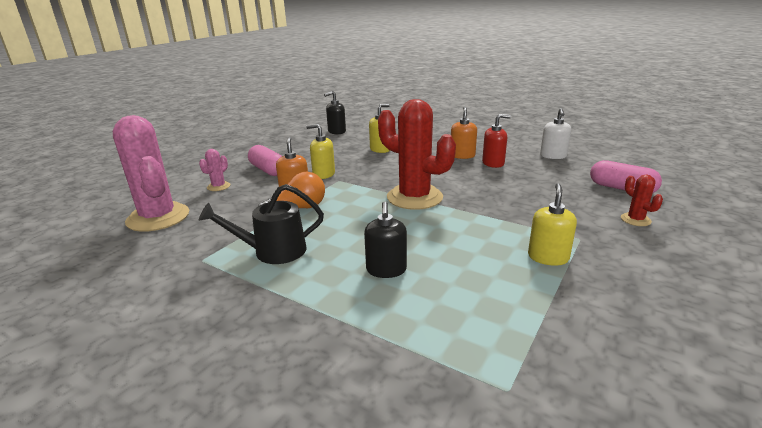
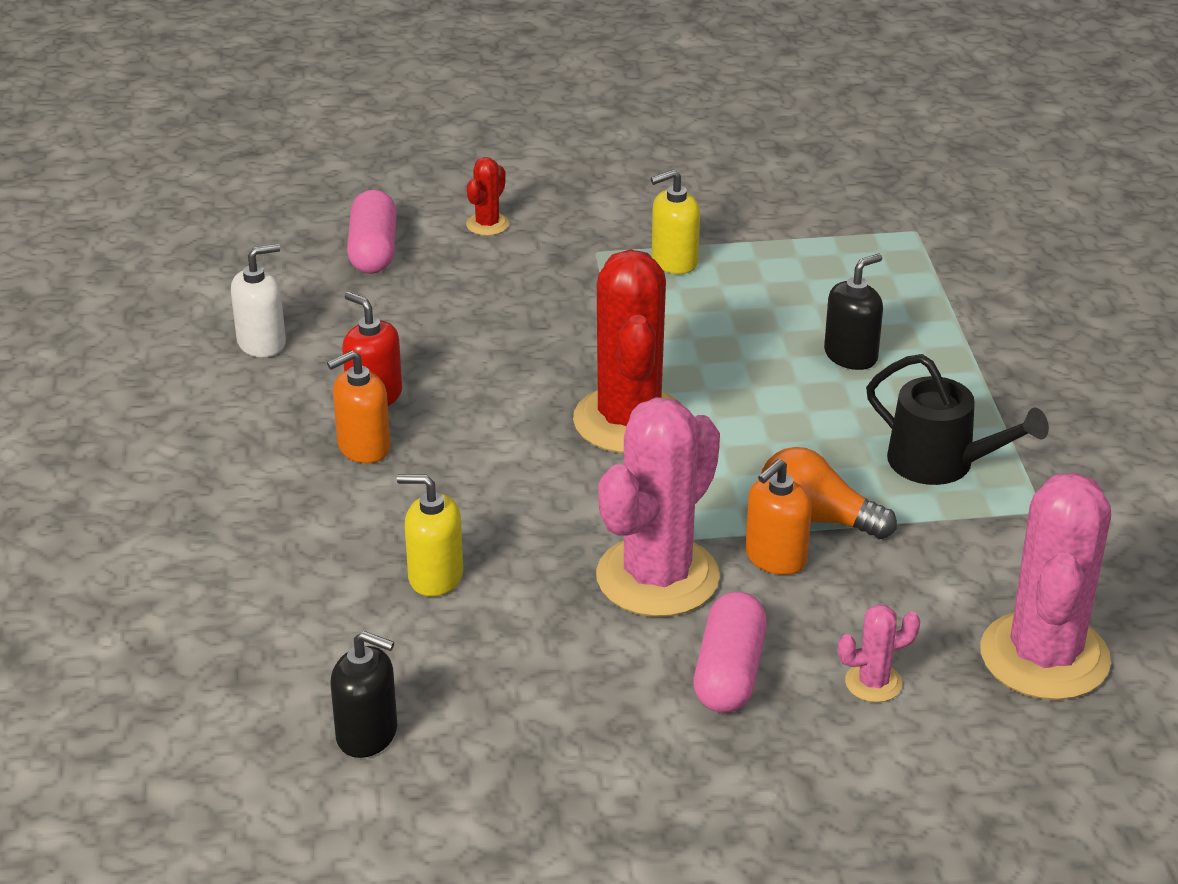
camera: 130 degrees left, 10 degrees up
yellow soap dispenser [306,124,335,179] -> pink cactus [596,397,720,617]

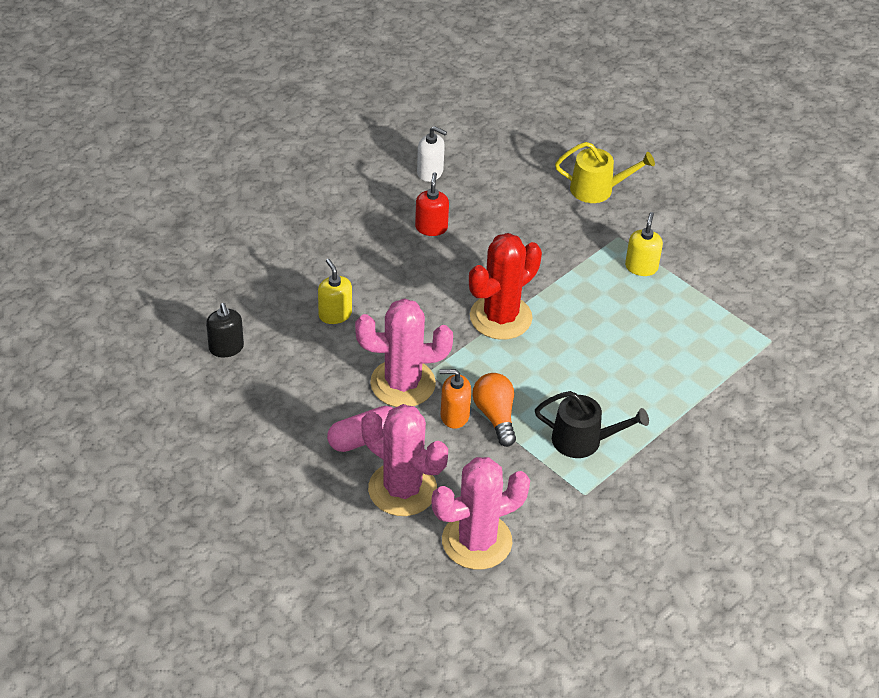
camera: 50 degrees right, 10 degrees up
orange soap dispenser [327,350,391,463] -> none
pink capsule [347,189,397,274] -> none
red cactus [466,157,509,236] -> yellow watering can [555,142,655,203]
yellow soap dispenser [651,170,700,274] -> yellow soap dispenser turned 75 degrees clockwise [625,212,663,276]
black soap dispenser [824,254,883,370] -> none
pink cactus [838,604,921,702] -> pink cactus [361,404,448,516], size x2.29
black watering can [866,354,1049,485] -> black watering can turned 75 degrees counterclockwise [535,391,649,458]

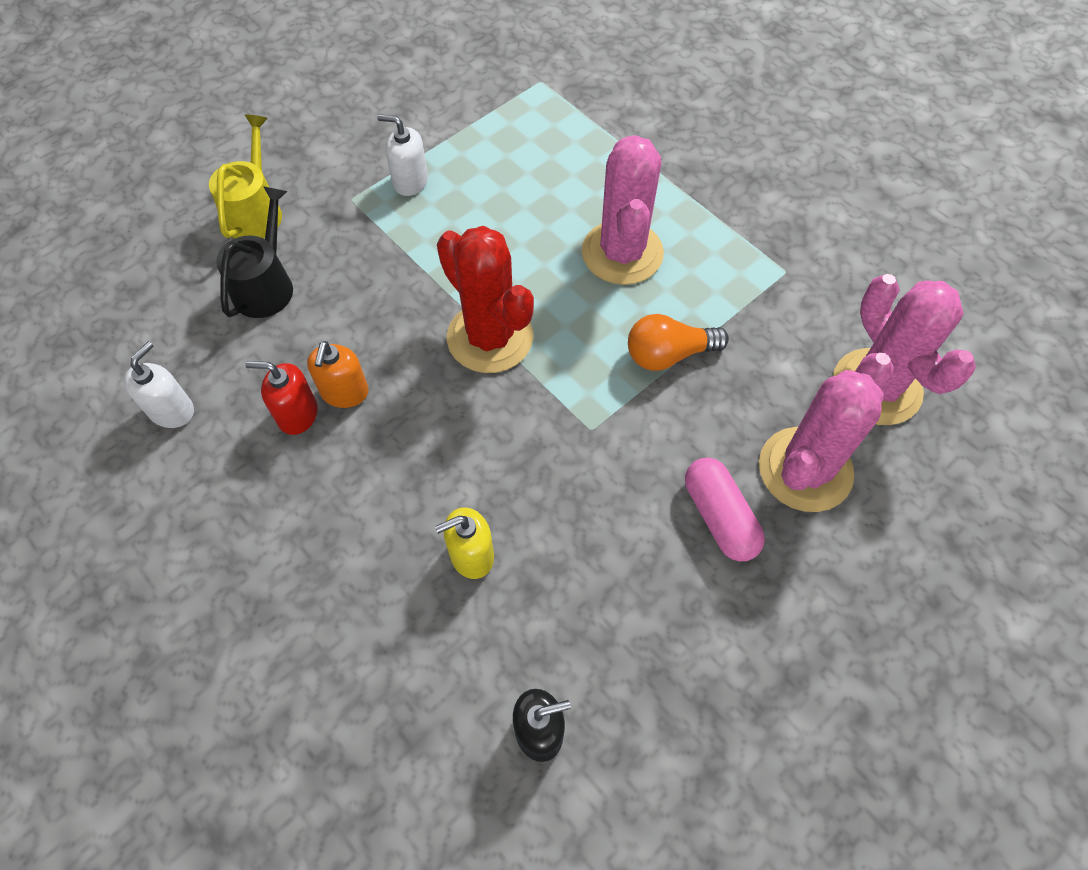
camera: 85 degrees left, 15 degrees up
pink cactus [355,298,453,407] -> pink cactus moved to [582,135,664,285]
orange soap dispenser [439,369,471,429] -> orange soap dispenser moved to [307,341,369,408]
black watering can [535,391,649,458] -> black watering can moved to [216,186,293,318]
yellow soap dispenser [625,212,663,276] -> white soap dispenser [377,114,428,196]

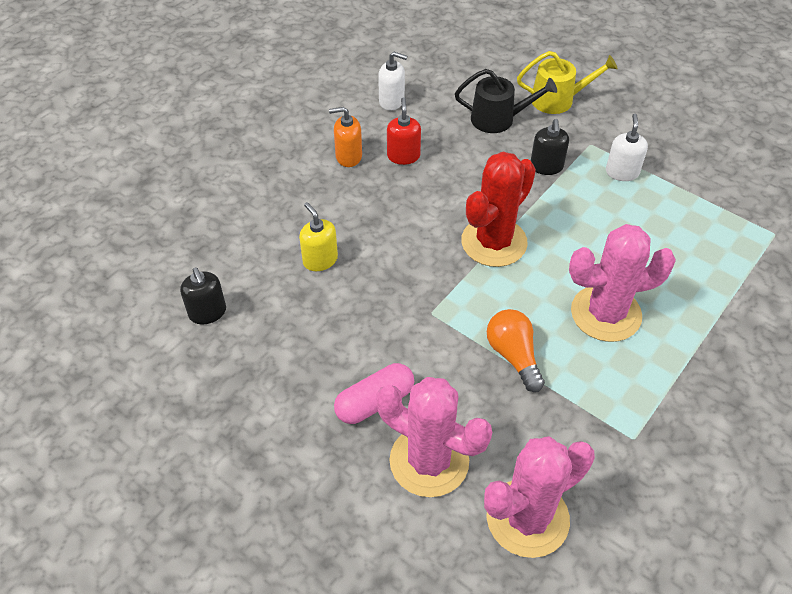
camera: 80 degrees right, 10 degrees down
orange soap dispenser [307,341,369,408] -> orange soap dispenser moved to [329,107,362,167]
none -> black soap dispenser [531,119,569,175]

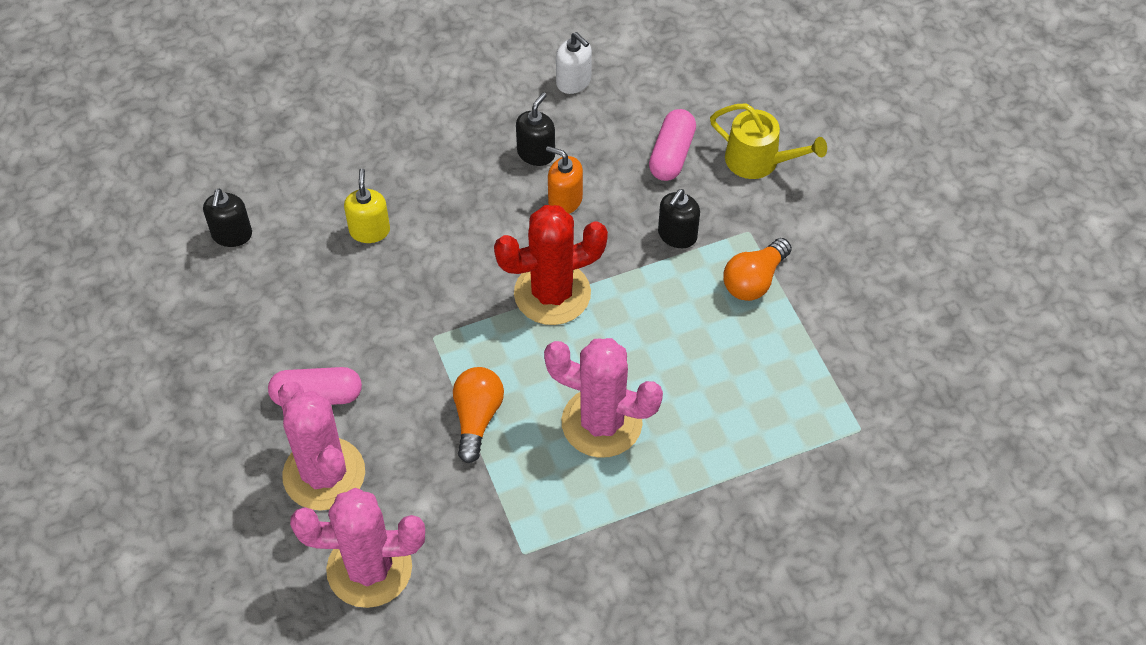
camera: 30 degrees right, 5 degrees up
orange soap dispenser [329,107,362,167] -> orange soap dispenser moved to [546,146,583,214]
red soap dispenser [387,97,421,165] -> black soap dispenser [516,93,555,166]
black watering can [455,69,557,133] -> pink capsule [649,109,696,181]
white soap dispenser [606,114,648,181] -> orange light bulb [723,238,792,301]

